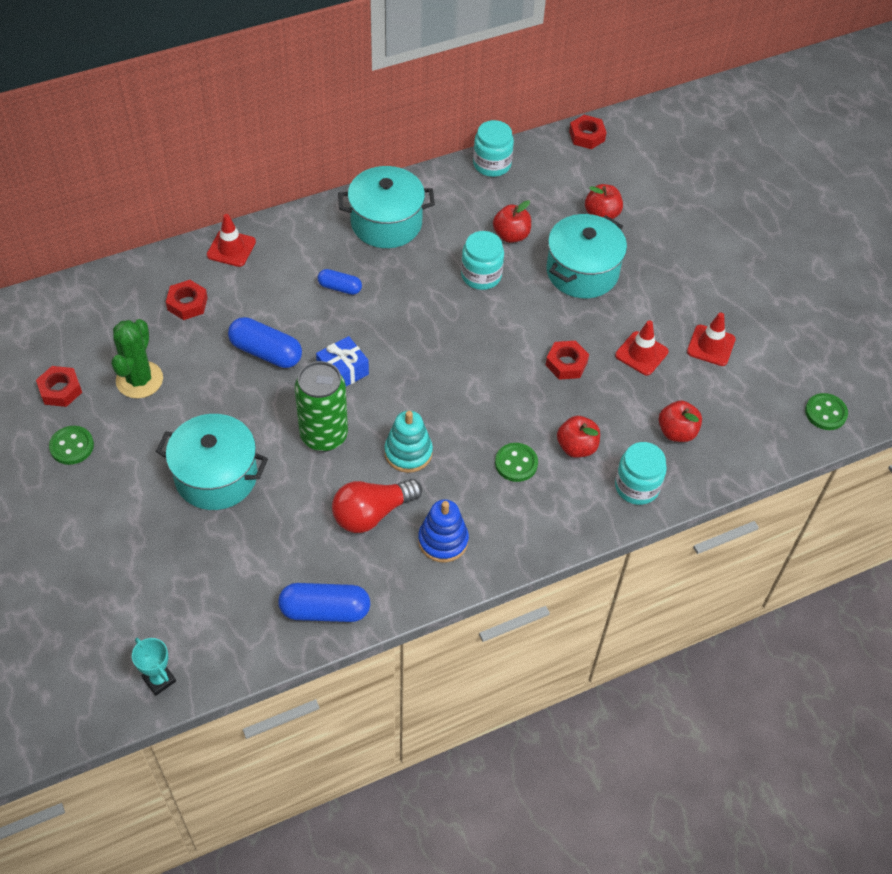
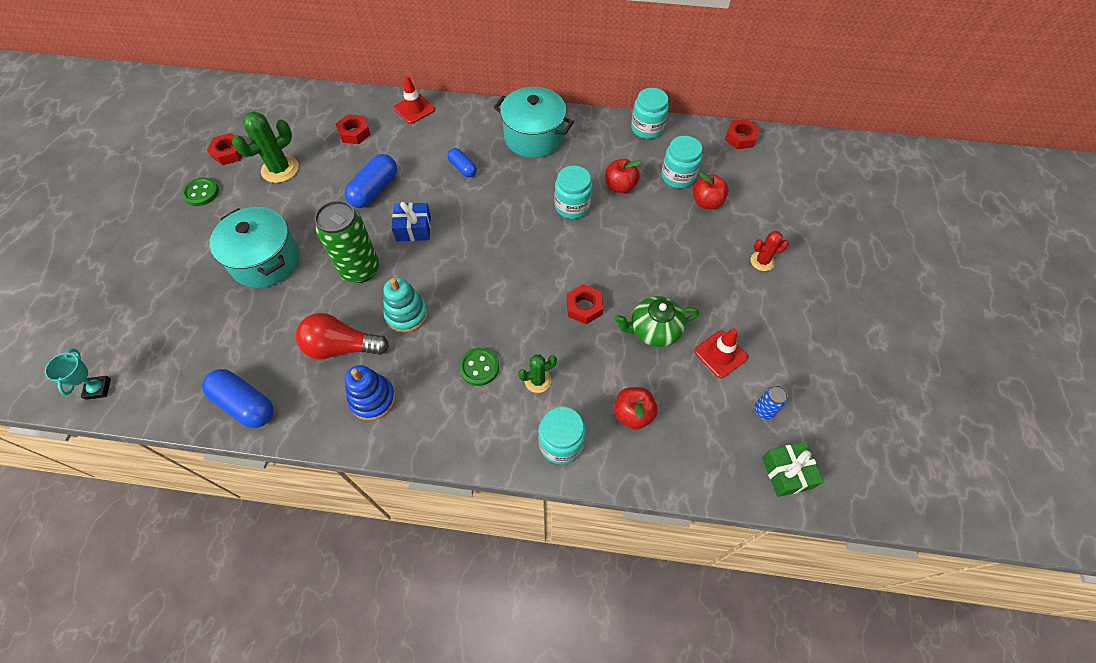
camera: 35 degrees right, 5 degrees up
blue capsule [228,317,302,368] -> blue capsule turned 60 degrees clockwise [344,154,397,208]
turquoise pot [546,214,627,298] -> none
red apple [557,416,600,458] -> green cactus [518,354,557,393]
red traffic cone [615,320,669,375] -> green teapot [614,296,699,347]
green button [805,393,848,430] -> green gift [762,442,824,497]
none -> turquoise jar [661,136,702,188]
none -> red cactus [751,231,789,271]
none -> blue can [754,385,788,419]

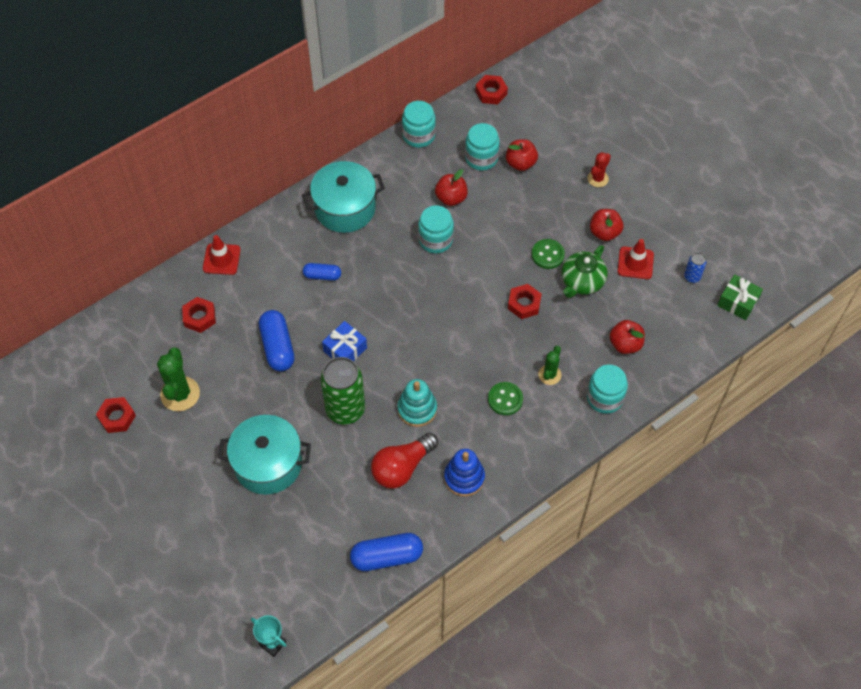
camera: 45 degrees left, 0 degrees up
green button [182,177,219,206] -> green button moved to [532,239,565,269]
none -> red apple [590,209,624,241]

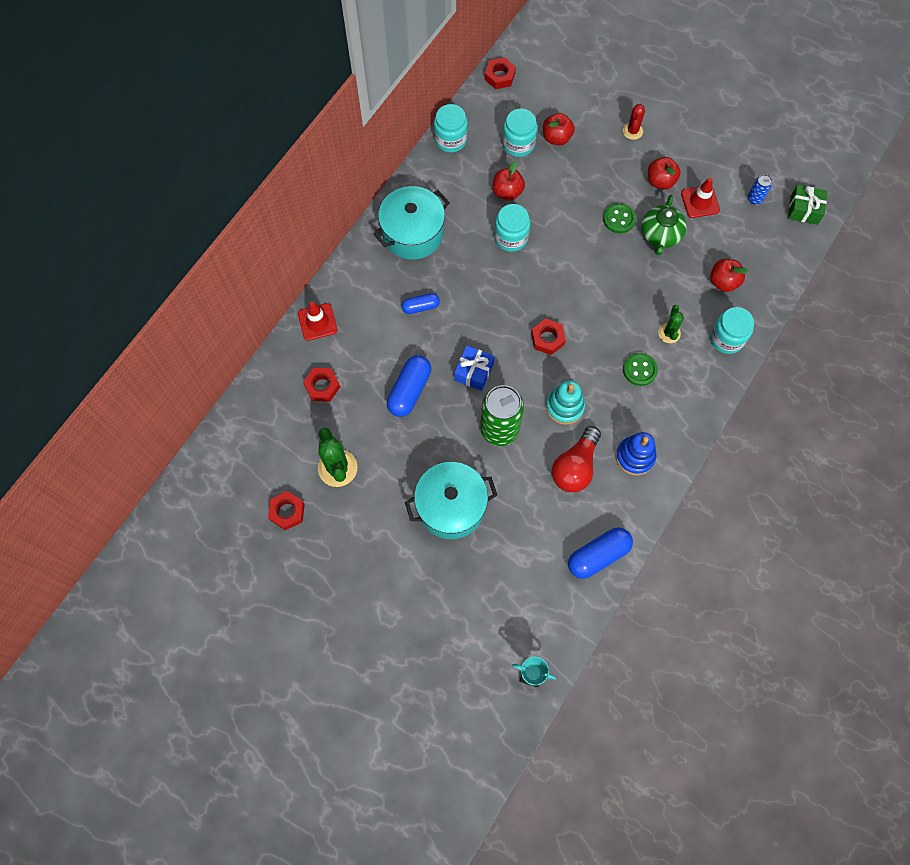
camera: 20 degrees left, 10 degrees up
blue capsule [259,310,295,371] -> blue capsule turned 60 degrees clockwise [387,355,431,417]
red nut [508,284,542,319] -> red nut moved to [531,319,566,355]

